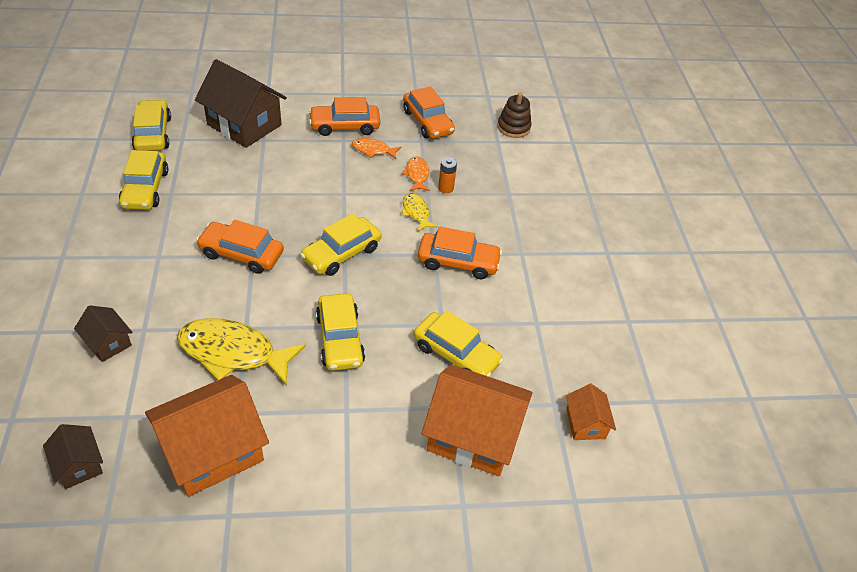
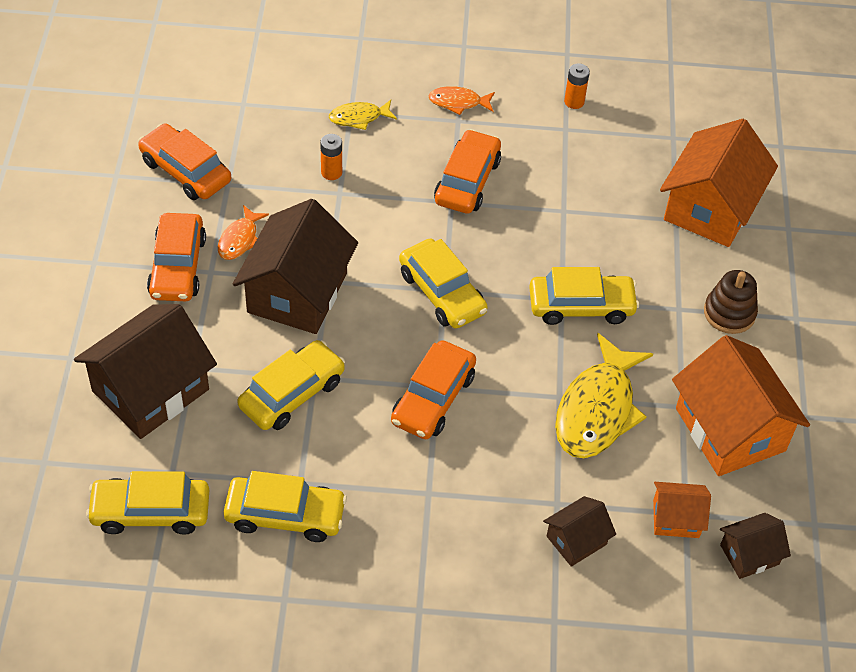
camera: 80 degrees left, 5 degrees up
orange fish [402,156,430,191] -> orange fish moved to [429,86,495,115]
yellow fish [402,193,438,232] -> yellow fish moved to [329,100,397,130]
orange car [403,86,455,139] -> orange car turned 120 degrees counterclockwise [138,124,231,200]
yellow car [414,310,504,377] -> yellow car moved to [237,340,345,430]
brown stacking toy [497,92,532,138] -> brown stacking toy moved to [704,270,758,334]
orange house [566,384,616,440] -> orange house moved to [653,482,711,538]
none -> brown house [233,199,358,334]
none -> orange battery [564,63,590,109]

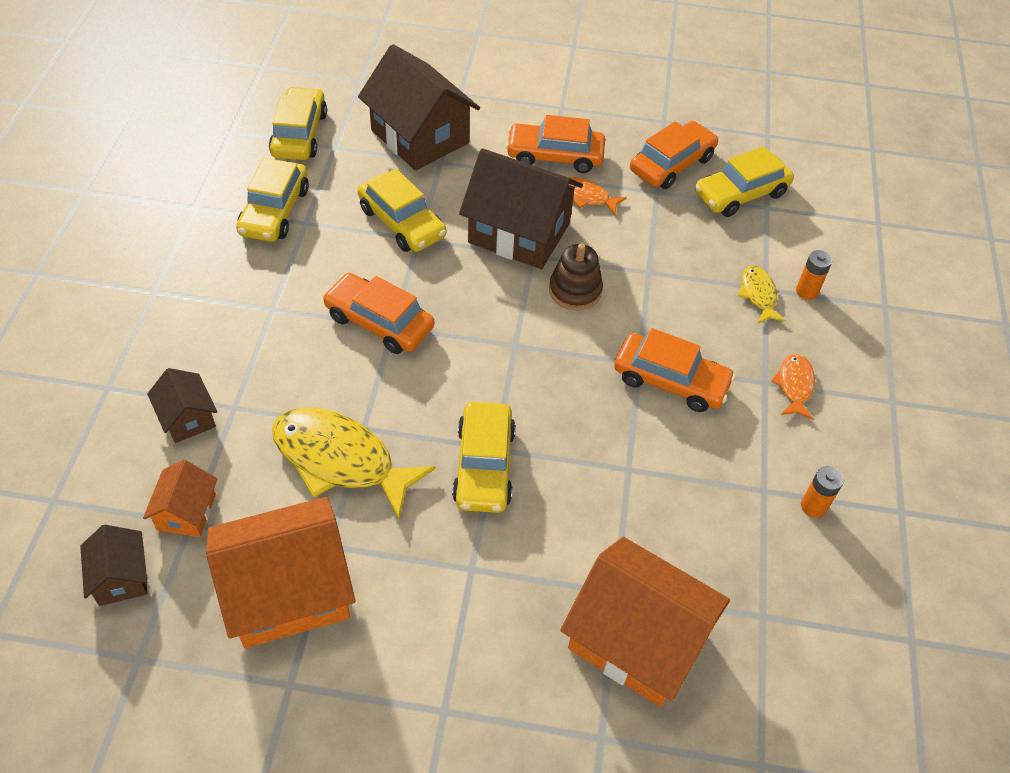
camera: 95 degrees right, 0 degrees up
orange battery [320,134,342,180] -> orange battery moved to [796,250,832,300]
yellow car [399,239,488,328] -> yellow car moved to [695,146,794,217]
brown stacking toy [704,270,758,334] -> brown stacking toy moved to [549,243,603,311]

